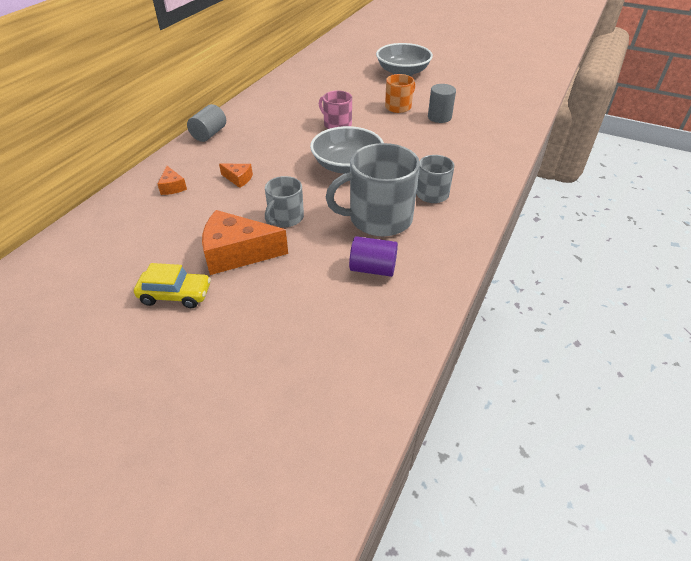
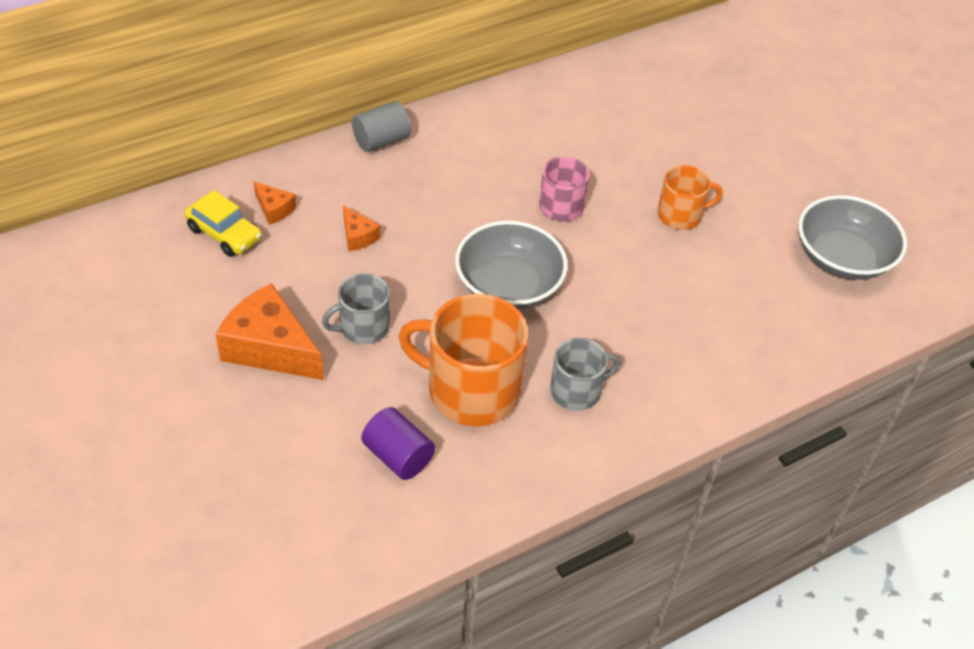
camera: 30 degrees right, 5 degrees up
yellow car [134,263,211,308] -> yellow car moved to [185,190,262,257]
orange cheese [158,166,187,195] -> orange cheese turned 60 degrees counterclockwise [253,182,296,225]
grey mug [326,143,420,236] -> orange mug [399,294,528,427]
grey bowl [376,43,433,76] -> grey bowl moved to [798,195,907,280]
grey cylinder [428,84,456,123] -> none

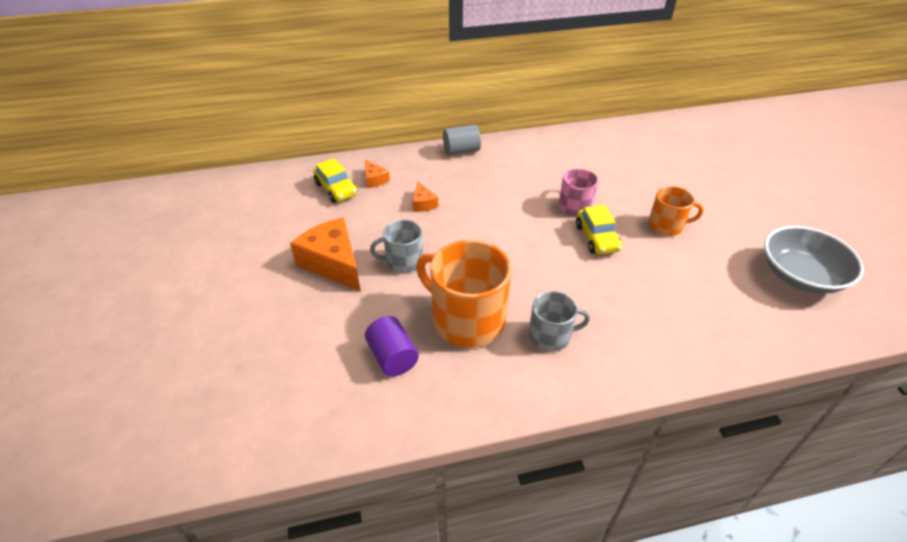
camera: 20 degrees right, 5 degrees down
grey bowl [455,221,568,309] -> none
none -> yellow car [576,205,622,254]

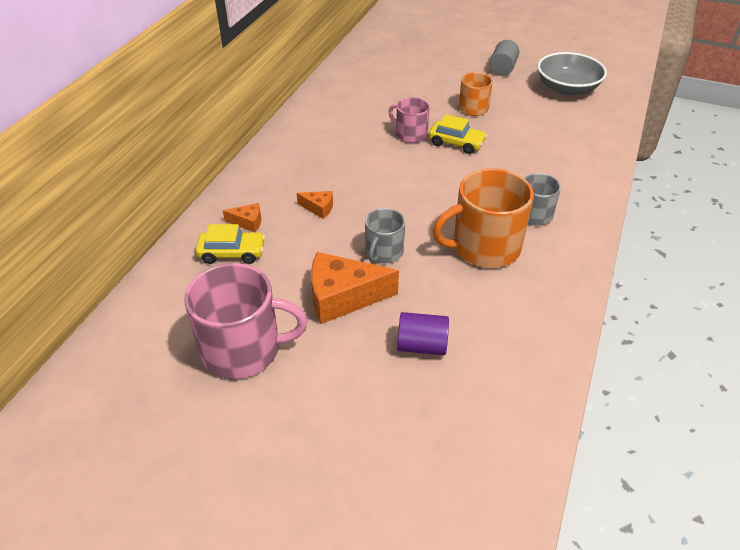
camera: 55 degrees left, 0 degrees up
purple cylinder [365,316,419,376] -> purple cylinder moved to [397,312,449,355]
grey cylinder [443,124,481,156] -> grey cylinder moved to [489,40,519,76]
none -> pink mug [184,263,308,379]

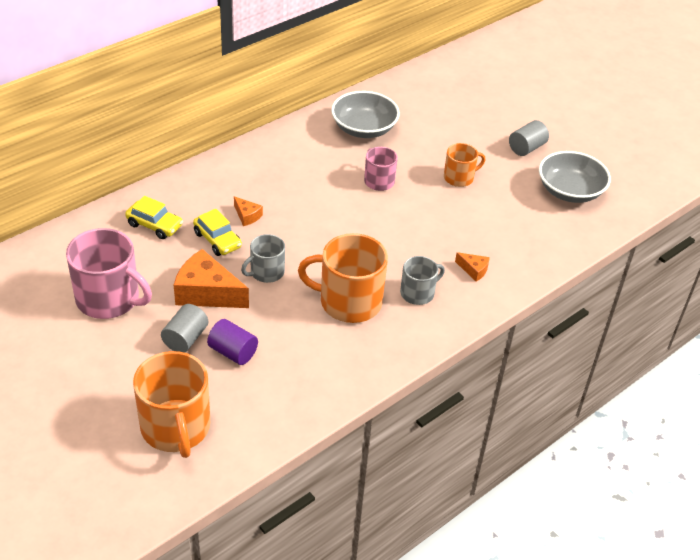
camera: 25 degrees right, 0 degrees up
orange cheese [223,203,261,232] -> orange cheese moved to [455,252,490,282]
yellow car [429,114,487,154] -> yellow car moved to [193,209,242,256]
none -> orange mug [133,351,210,458]
none -> grey cylinder [161,304,208,353]
none -> grey bowl [331,91,400,138]

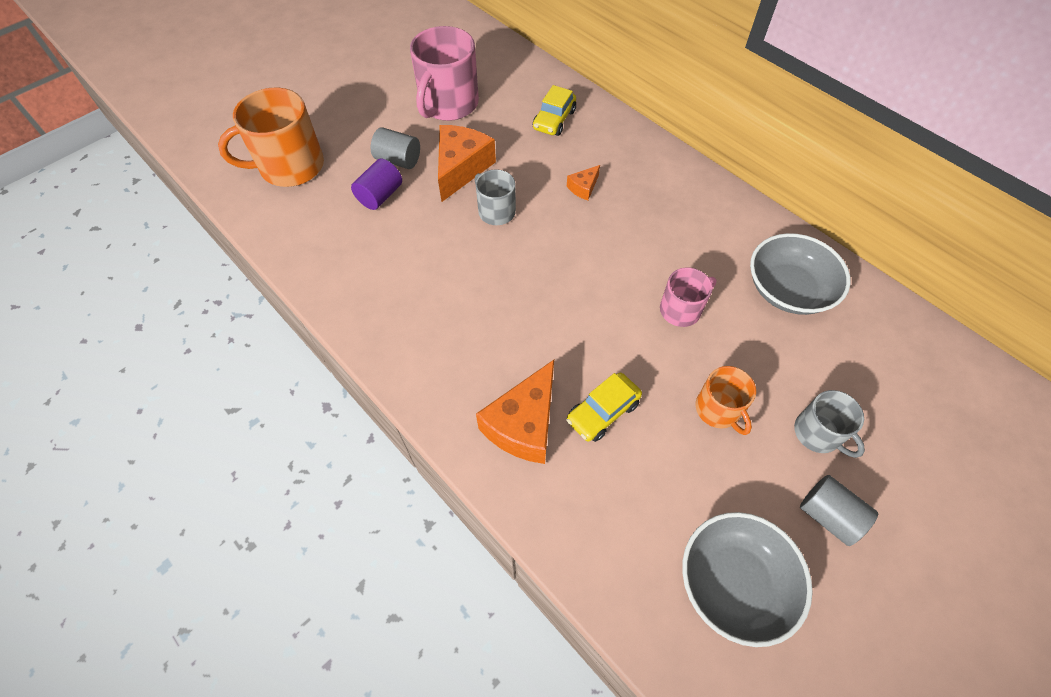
camera: 90 degrees right, 15 degrees up
yellow car [193,209,242,256] -> yellow car moved to [566,373,642,442]
orange mug [298,233,388,323] -> none
grey mug [400,256,445,305] -> grey mug moved to [794,390,865,458]
orange cheese [455,252,490,282] -> orange cheese [476,360,554,464], size x2.09

